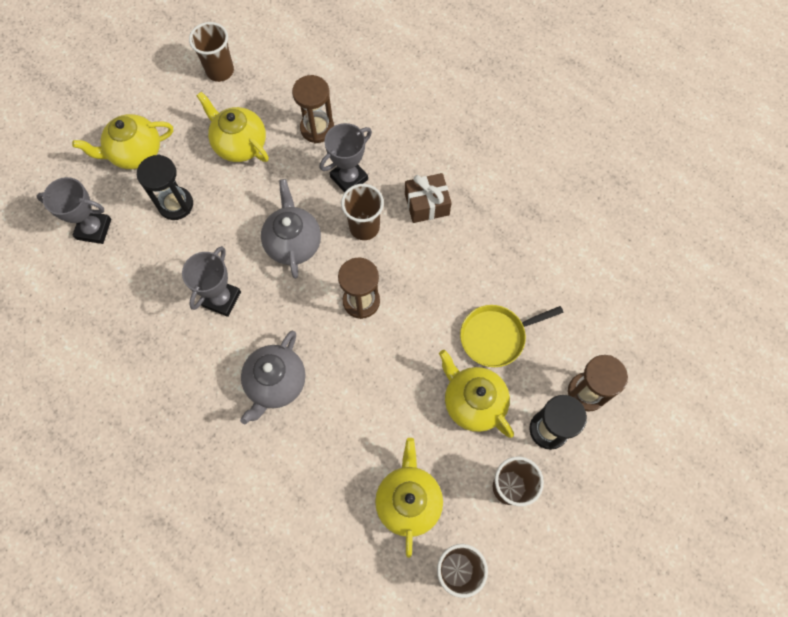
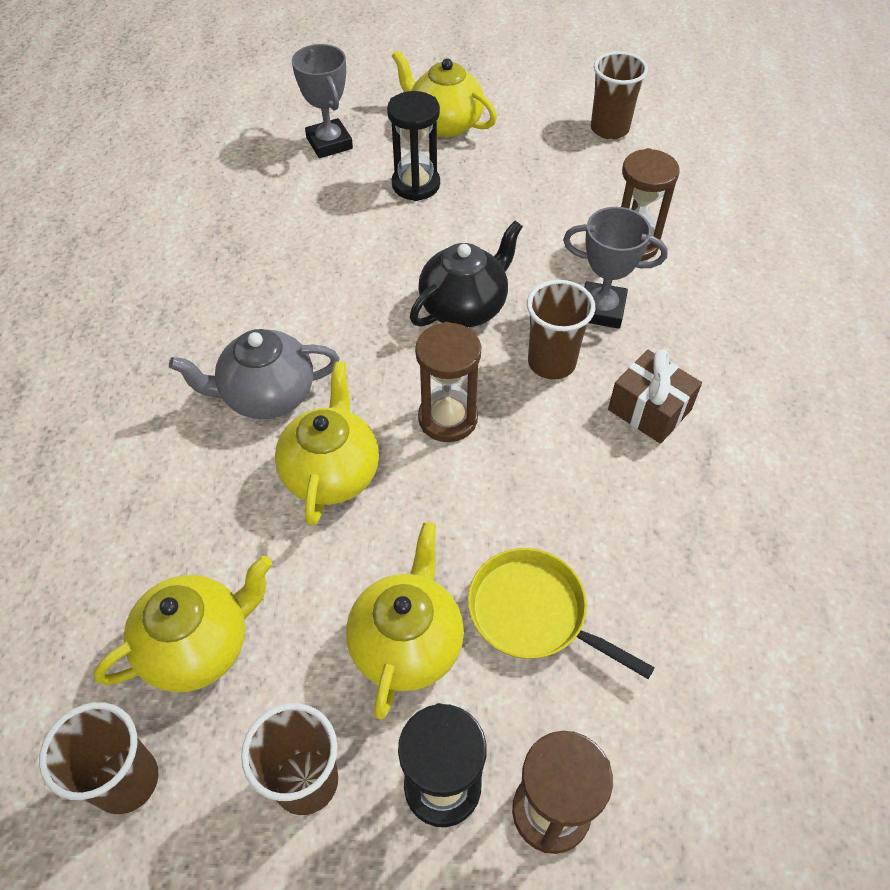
camera: 55 degrees right, 15 degrees down
grey trophy [182,246,241,317] -> none
yellow teapot [196,92,269,162] -> yellow teapot moved to [275,361,379,526]
grey teapot [261,179,321,279] -> black teapot [410,221,523,328]

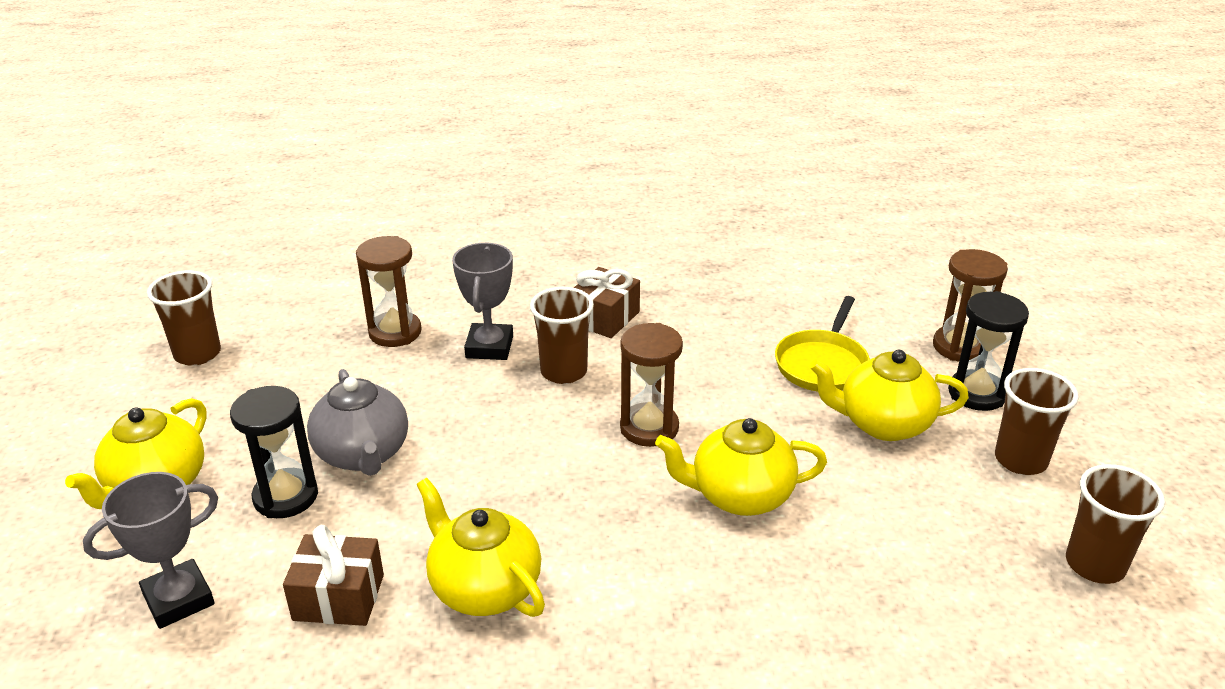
camera: 100 degrees left, 20 degrees down
yellow teapot [94,556,272,692] -> yellow teapot moved to [416,478,545,617]
grey teapot [169,329,339,419] -> grey teapot moved to [307,369,408,476]
black teapot [410,221,523,328] -> none
none -> brown gift [283,525,384,626]

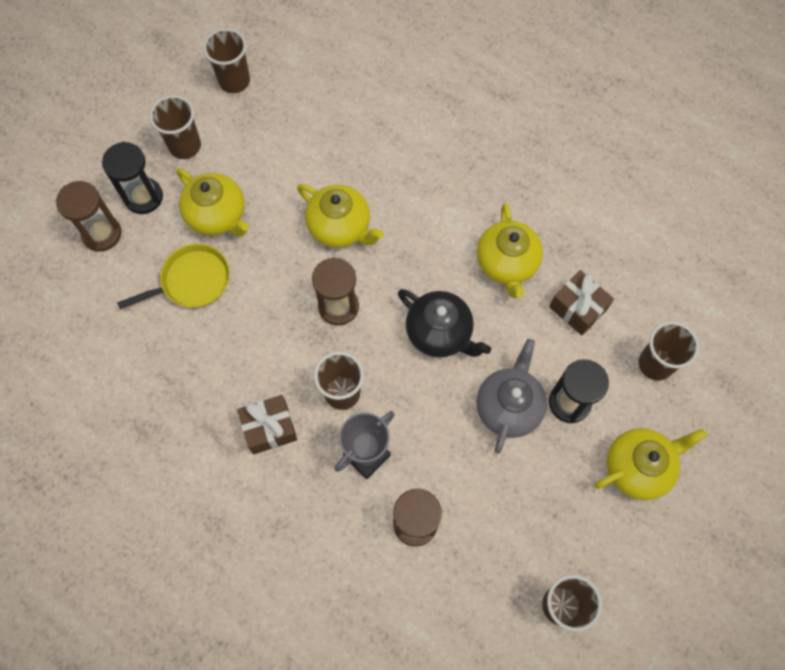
camera: 140 degrees left, 35 degrees up
grey trophy [83,472,218,629] -> brown cup [639,321,699,381]
none -> black teapot [398,289,491,358]

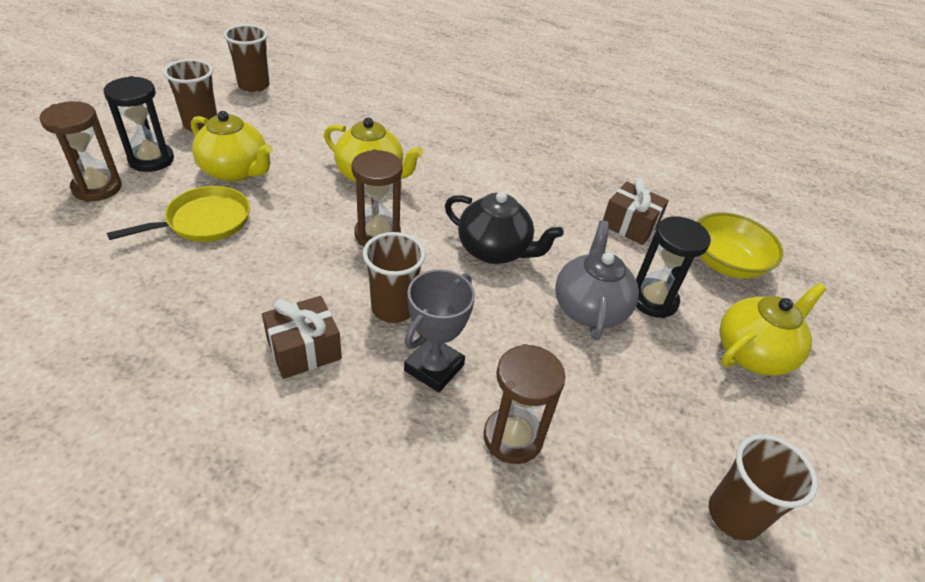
camera: 15 degrees left, 25 degrees down
yellow teapot [477,203,543,298] -> none
brown cup [639,321,699,381] -> yellow bowl [697,212,783,279]

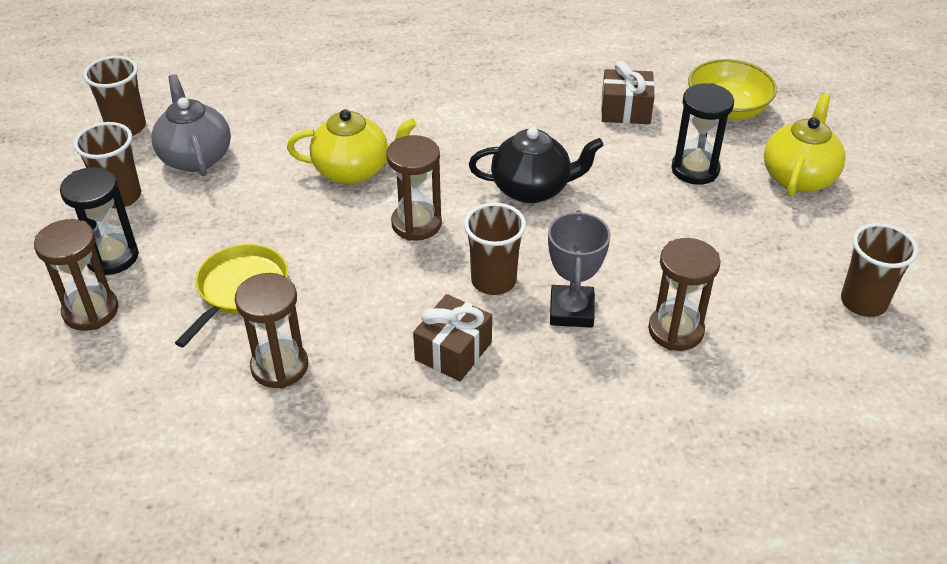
camera: 25 degrees left, 0 degrees up
yellow teapot [191,111,273,182] -> none
grey teapot [555,221,639,340] -> grey teapot moved to [151,75,231,176]
none -> brown hourglass [235,273,308,389]

